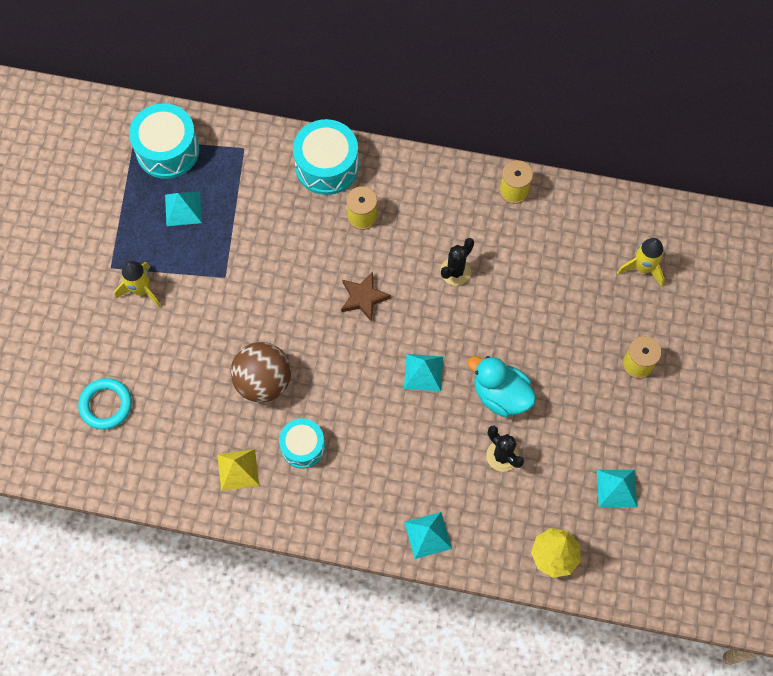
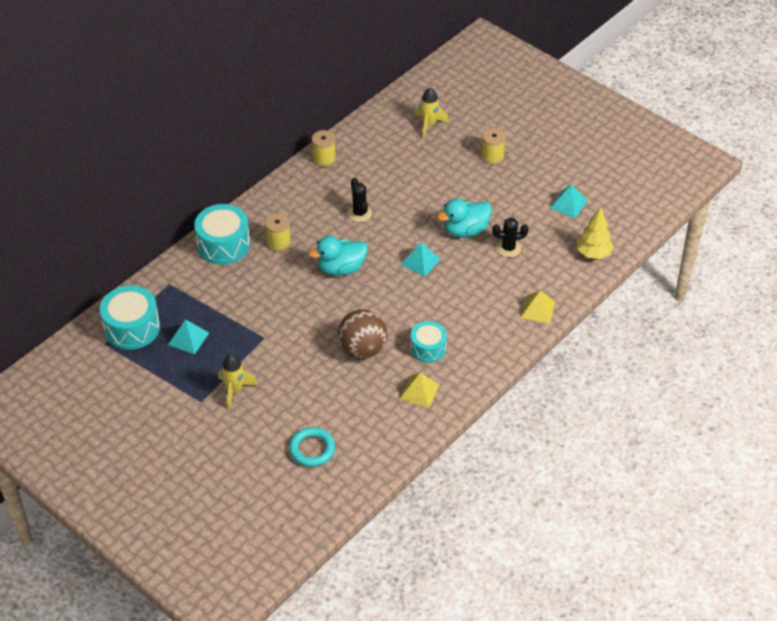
camera: 60 degrees left, 20 degrees down
brown star [341,271,391,322] -> turquoise duck [308,236,368,276]
turquoise pyramid [404,512,452,559] -> yellow pyramid [520,290,555,324]

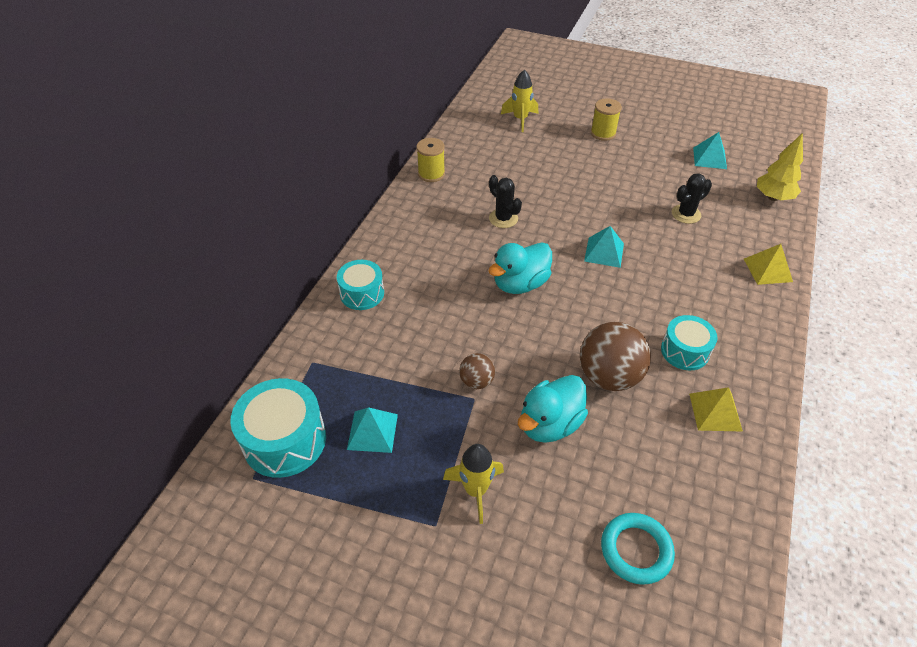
camera: 20 degrees left, 0 degrees up
turquoise drum [194,204,250,265] -> turquoise drum [337,260,384,310], size x0.64
yellow spool [265,213,291,252] -> none
turquoise duck [437,199,492,237] -> turquoise duck moved to [518,375,588,443]
none -> brown ball [459,353,495,389]

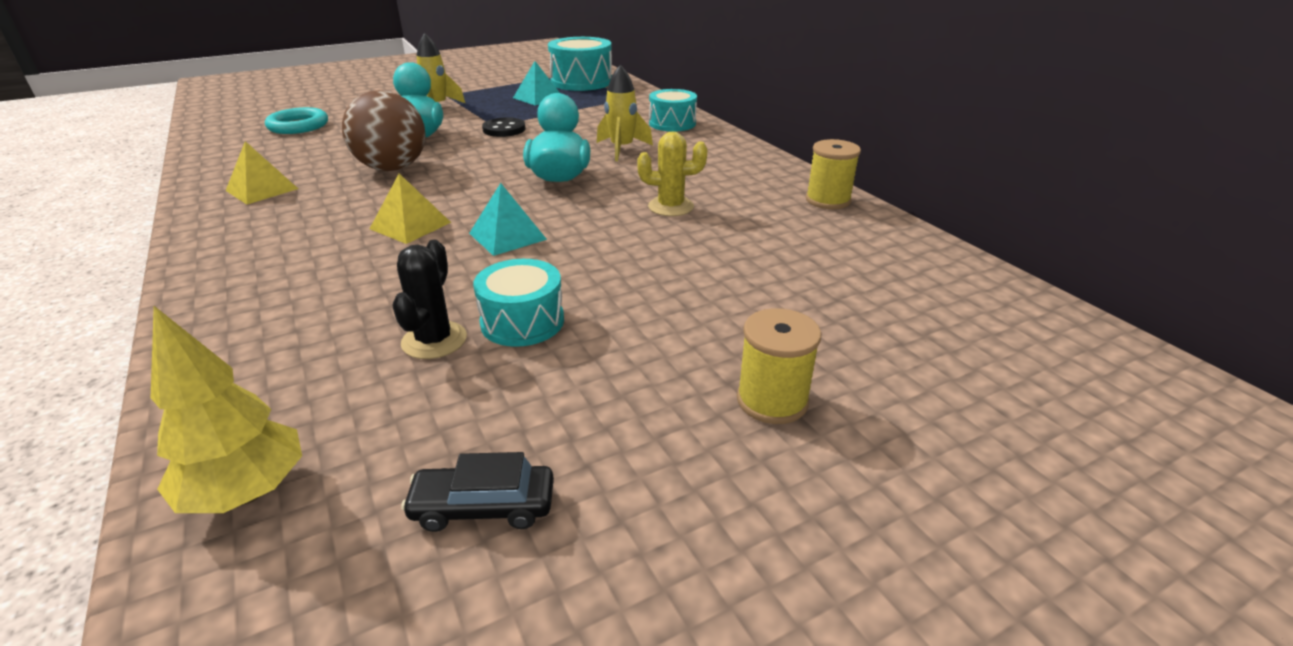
camera: 130 degrees right, 15 degrees down
brown ball [459,353,495,389] -> black button [482,117,526,137]
black cactus [489,175,522,228] -> yellow cactus [637,131,707,216]
yellow rocket [501,70,538,132] -> yellow rocket moved to [597,65,653,161]
turquoise drum [661,315,717,370] -> turquoise drum moved to [473,259,564,347]
turquoise pyramid [693,132,727,169] -> black car [401,452,554,532]
yellow pyramid [744,244,793,285] -> yellow pyramid moved to [370,174,451,244]

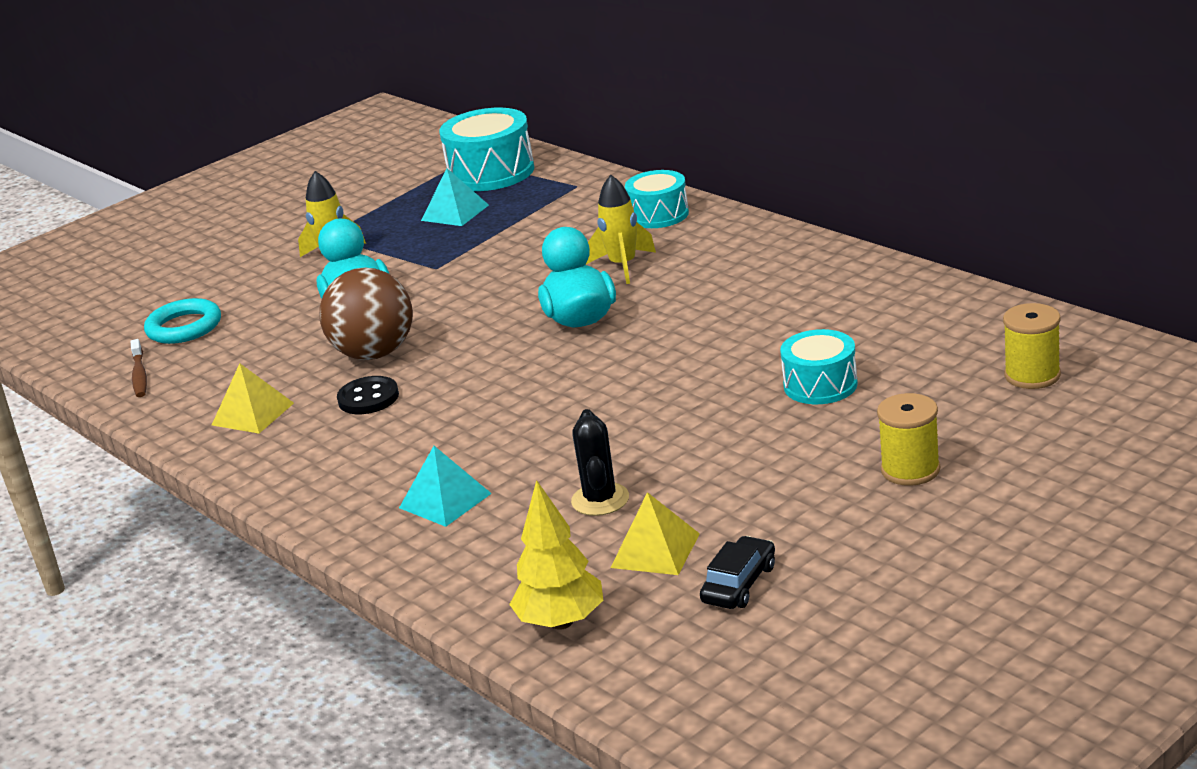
camera: 10 degrees left, 5 degrees down
yellow pyramid [370,174,451,244] -> yellow pyramid moved to [611,492,700,575]
black car [401,452,554,532] -> black car turned 135 degrees clockwise [700,536,775,609]
turquoise pyramid [469,183,547,256] -> turquoise pyramid moved to [399,446,492,527]
turquoise drum [473,259,564,347] -> turquoise drum moved to [780,329,858,404]
black button [482,117,526,137] -> black button moved to [337,376,399,414]
yellow cactus [637,131,707,216] -> none
yellow spool [806,139,861,209] -> yellow spool moved to [1003,303,1061,389]
none -> brown toothbrush [130,339,147,397]

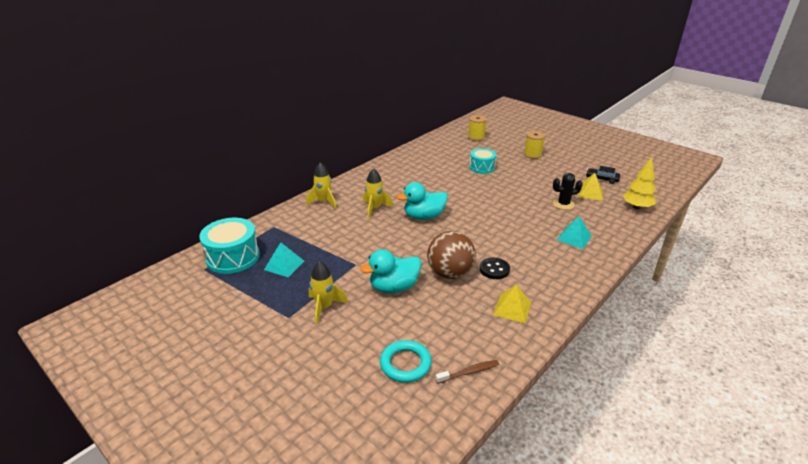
camera: 100 degrees left, 5 degrees up
turquoise drum [625,170,689,228] -> yellow rocket [306,162,337,209]

